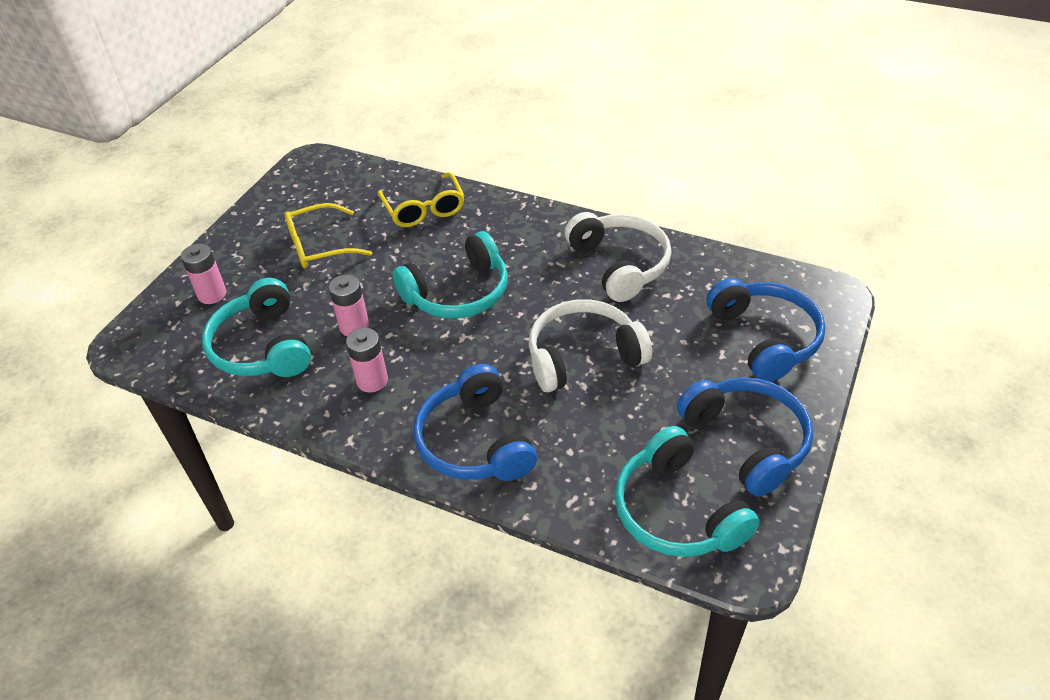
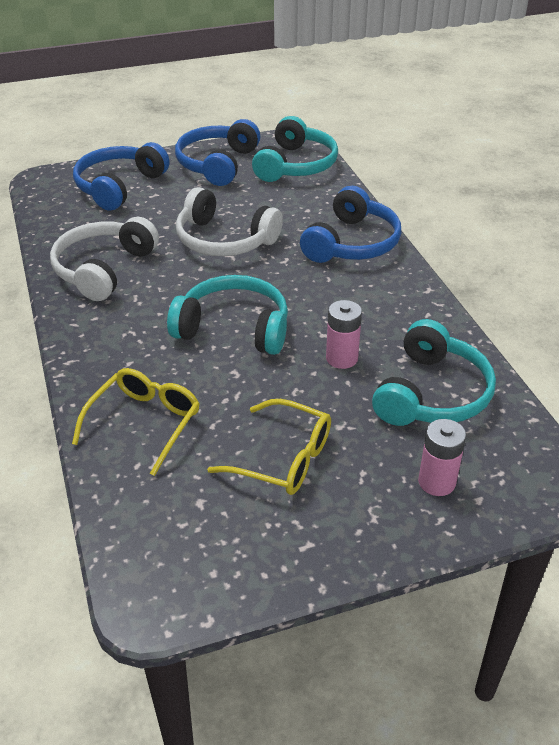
camera: 135 degrees left, 5 degrees down
pink battery [346,328,388,392] -> none

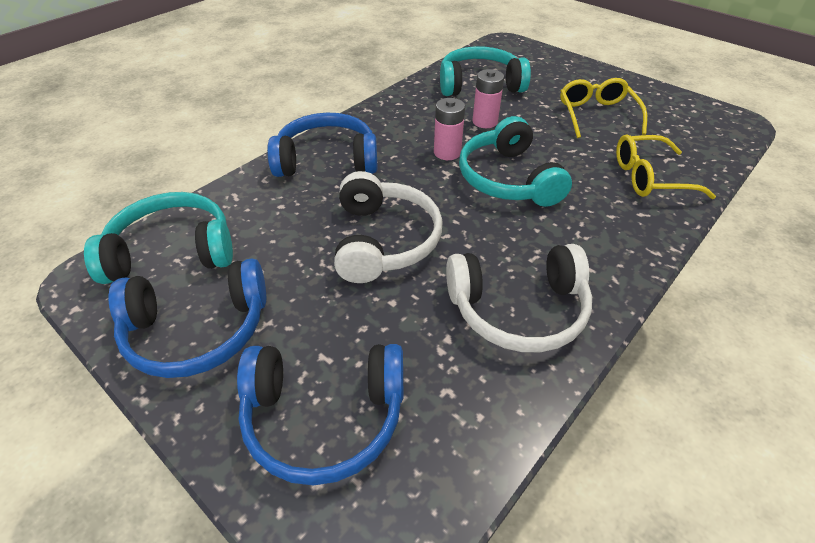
camera: 120 degrees left, 5 degrees up
pink battery [418,419,466,496] -> pink battery moved to [434,98,465,160]

